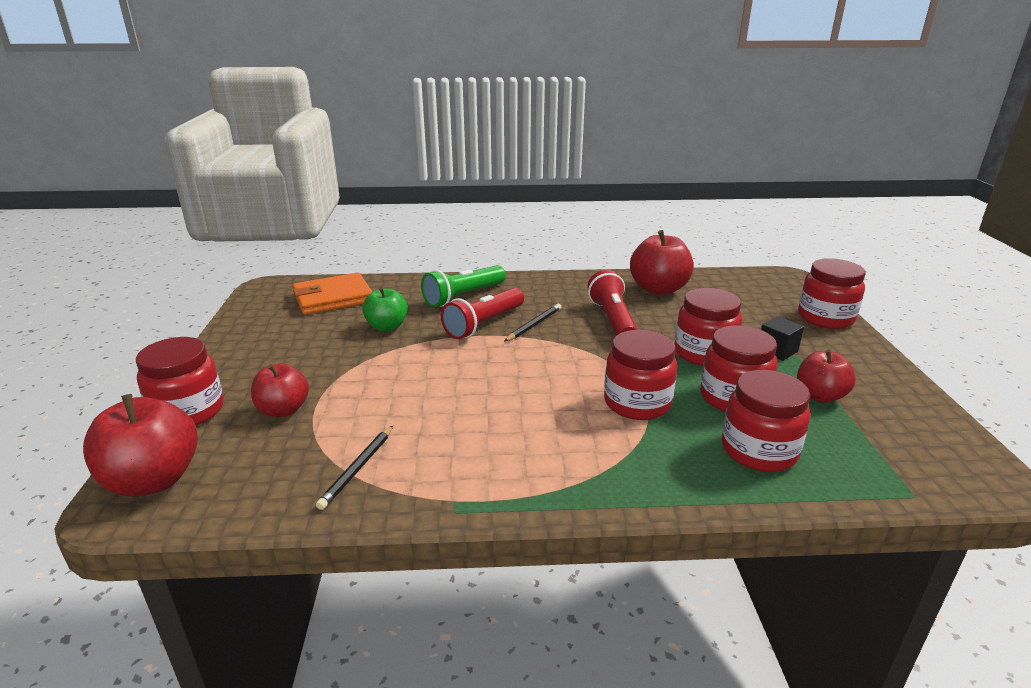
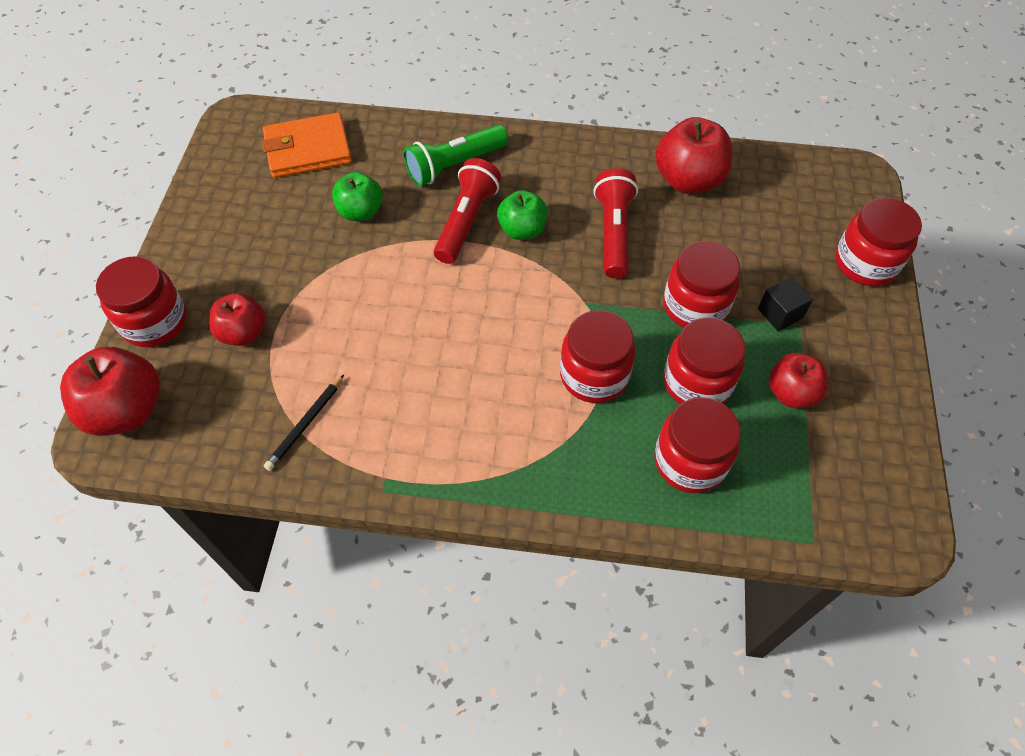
camera: 10 degrees right, 30 degrees up
red flashlight [441,288,524,339] -> red flashlight turned 150 degrees clockwise [434,158,501,264]
black pencil [504,304,561,342] -> green apple [497,190,548,240]

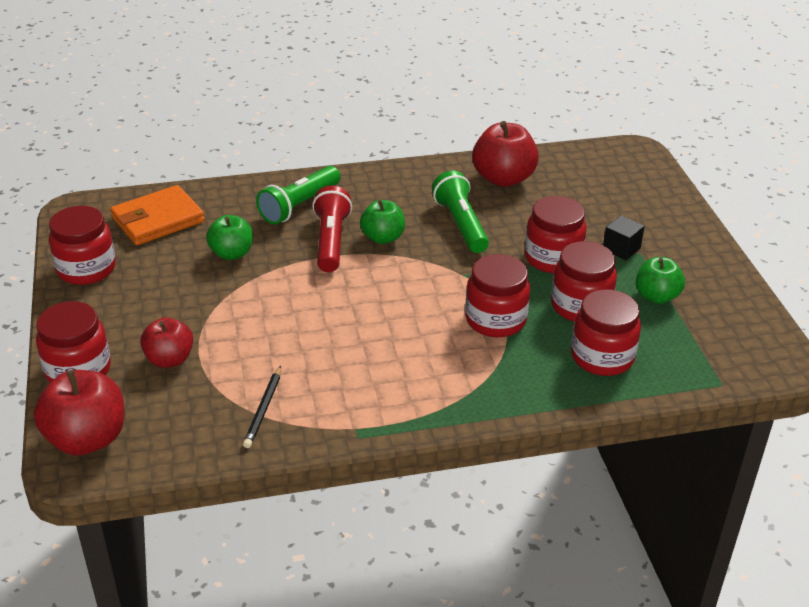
camera: 20 degrees left, 20 degrees down
red flashlight [593,168,638,278] -> green flashlight [432,170,489,253]
red apple [768,353,828,408] -> green apple [636,257,685,304]
red jar [835,198,922,286] -> red jar moved to [49,206,116,285]

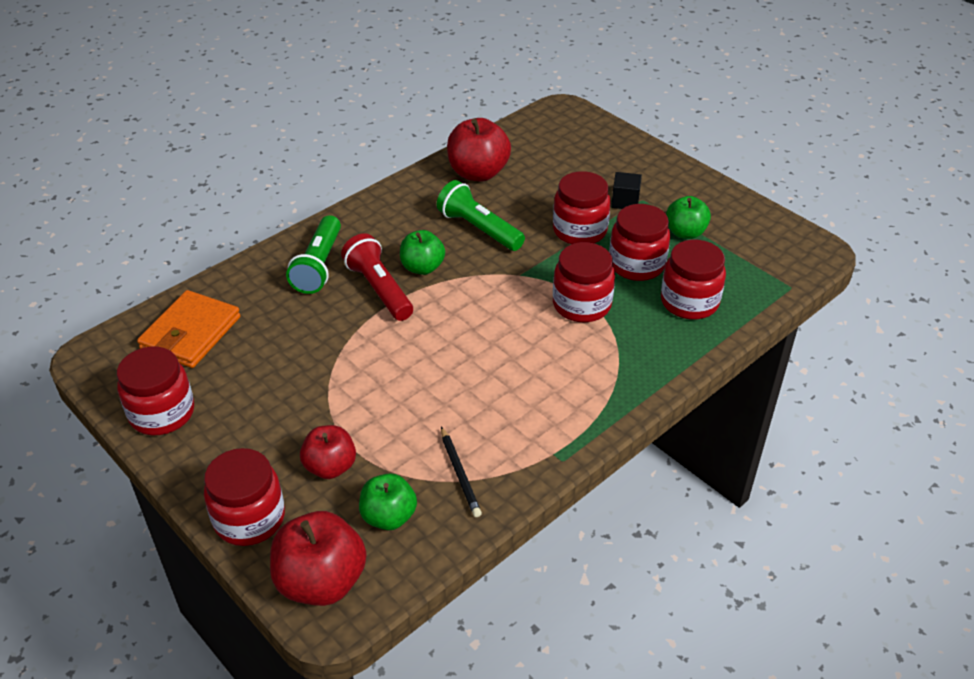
camera: 30 degrees left, 5 degrees up
green apple [206,215,253,260] -> green apple moved to [359,473,417,530]

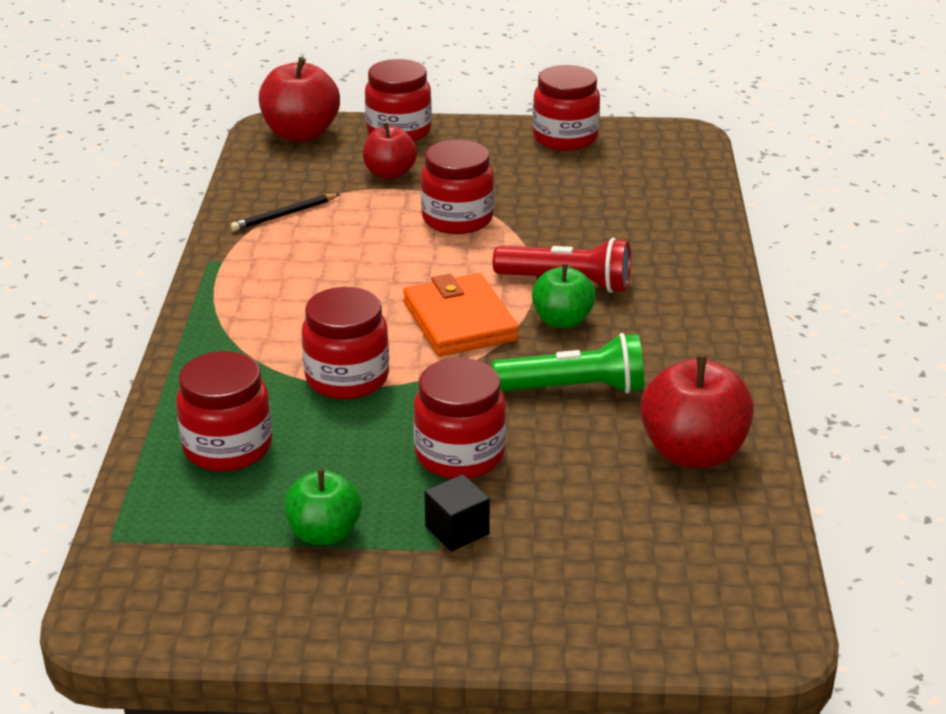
camera: 135 degrees right, 10 degrees down
orange wallet [137,290,241,368] -> orange wallet moved to [403,273,519,356]
green flashlight [286,215,341,294] -> none
green apple [359,473,417,530] -> none
black pencil [441,426,482,517] -> black pencil turned 60 degrees counterclockwise [230,193,340,231]
red jar [609,204,670,281] -> red jar moved to [421,140,494,234]

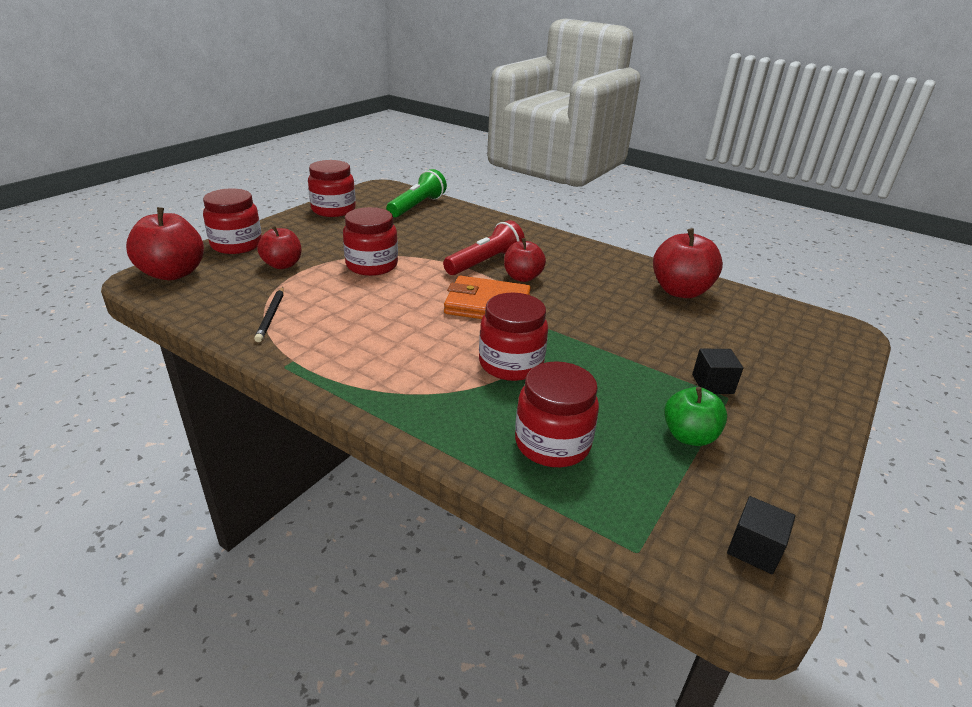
camera: 60 degrees left, 0 degrees up
red jar [413,358,506,479] -> none
green flashlight [491,333,644,394] -> green flashlight moved to [386,169,447,217]
green apple [532,264,596,328] -> red apple [504,238,546,282]
none -> black cube [727,496,795,574]

